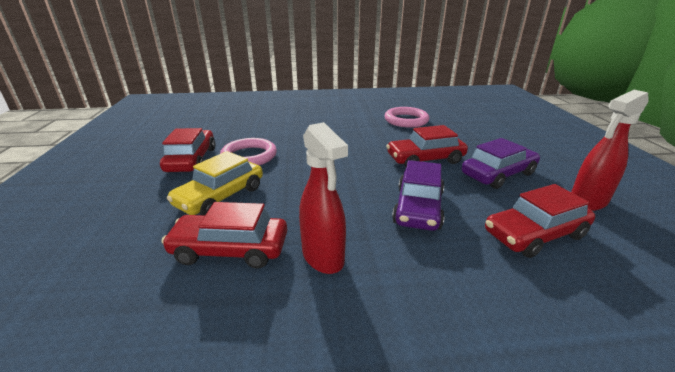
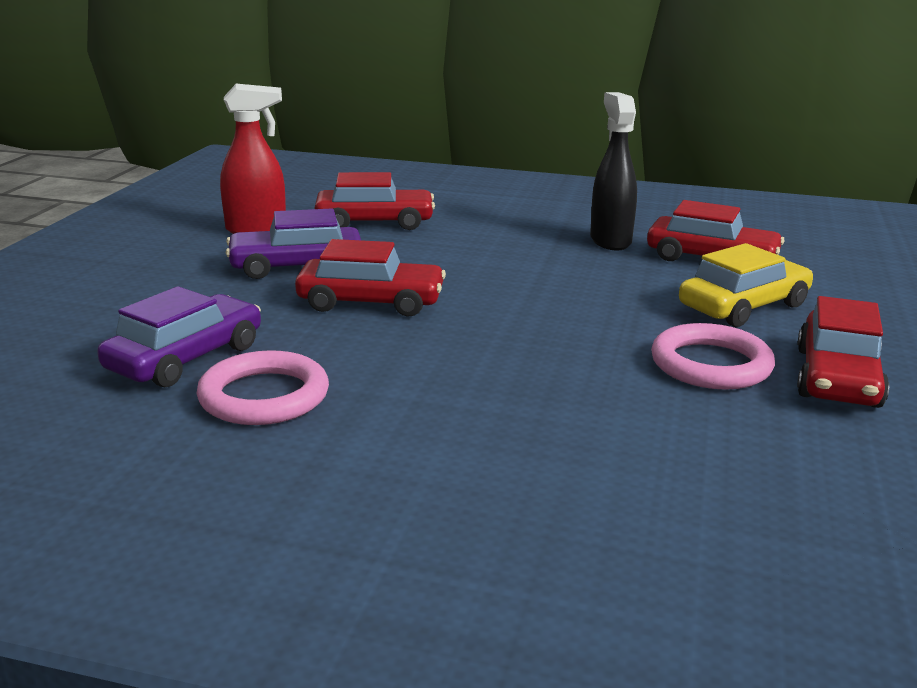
camera: 160 degrees left, 5 degrees down
red spray bottle [299,122,348,274] -> black spray bottle [590,92,637,250]
purple car [392,160,445,231] -> purple car moved to [97,286,261,387]

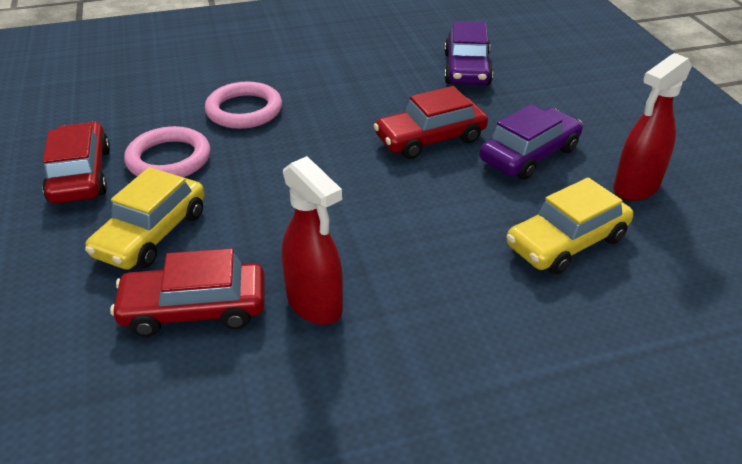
camera: 150 degrees right, 15 degrees up
pink ring [196,350,329,425] -> pink ring moved to [205,81,282,129]
red car [315,172,435,230] -> yellow car [506,178,633,274]
black spray bottle [590,92,637,250] -> red spray bottle [282,156,343,325]

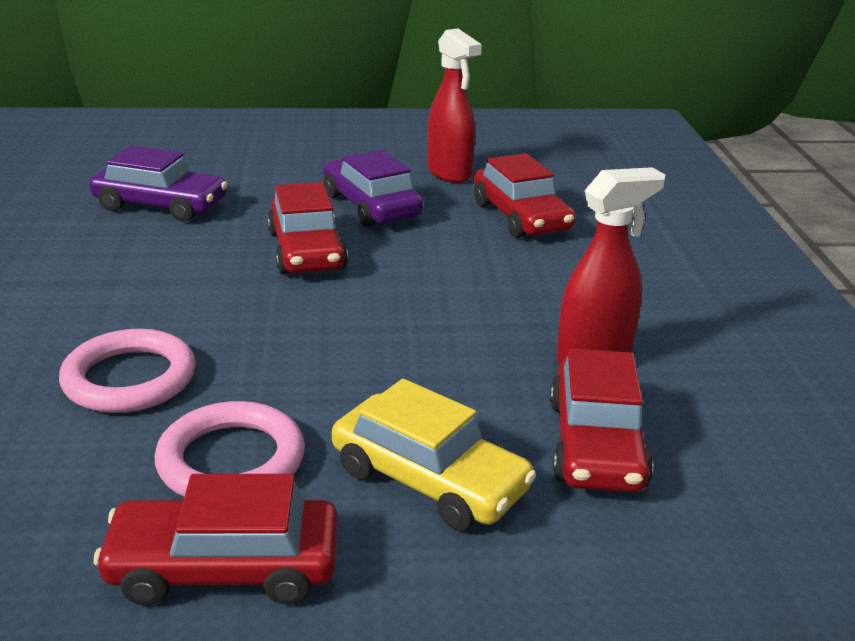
camera: 80 degrees left, 10 degrees down
yellow car [506,178,633,274] -> red car [474,153,575,238]

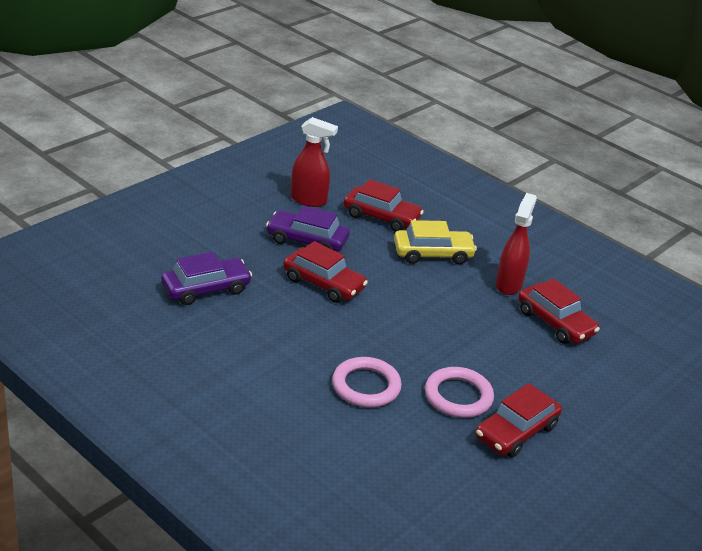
camera: 45 degrees left, 5 degrees up
yellow car [332,379,536,531] -> yellow car moved to [394,220,477,265]

